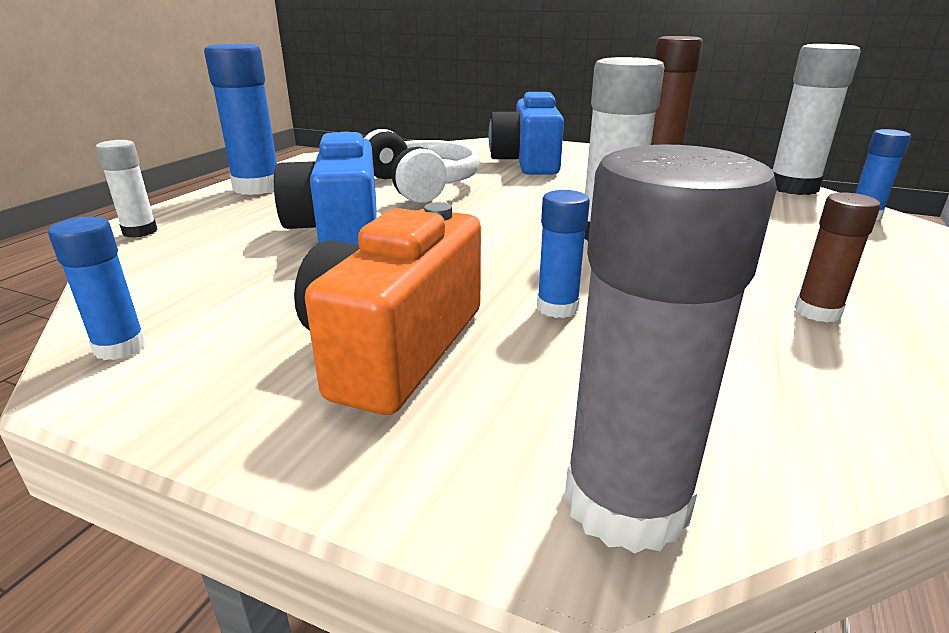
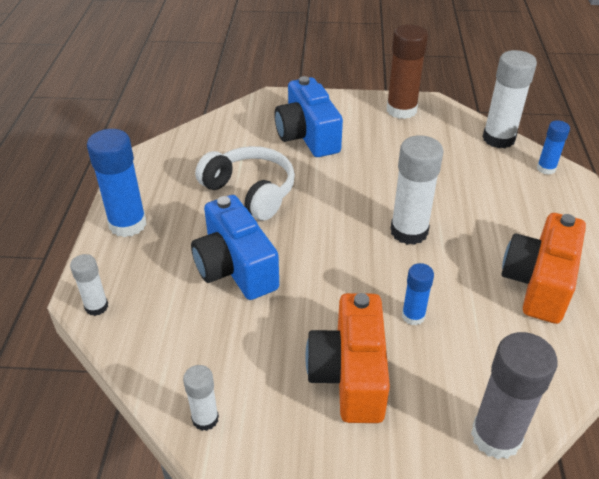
camera: 20 degrees left, 15 degrees up
blue glue stick [48,216,146,360] -> white glue stick [183,365,219,431]
brown glue stick [794,193,881,322] -> orange camera [502,213,586,324]

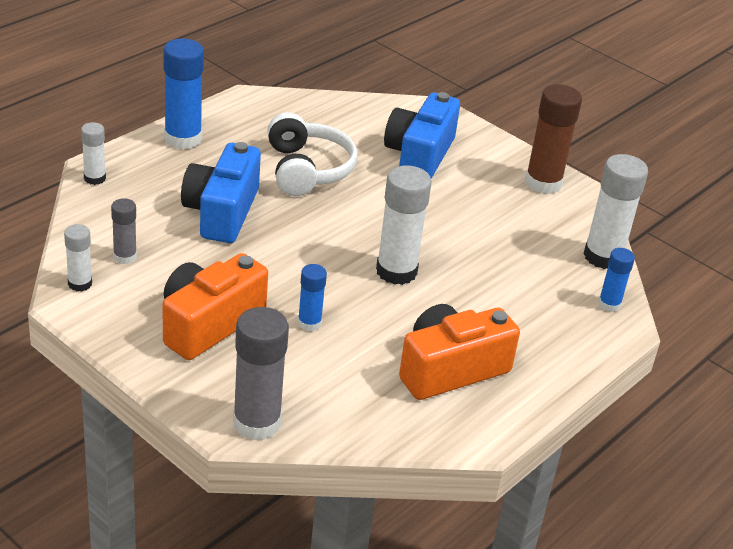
camera: 35 degrees right, 5 degrees down
none -> grey glue stick [111,198,137,264]

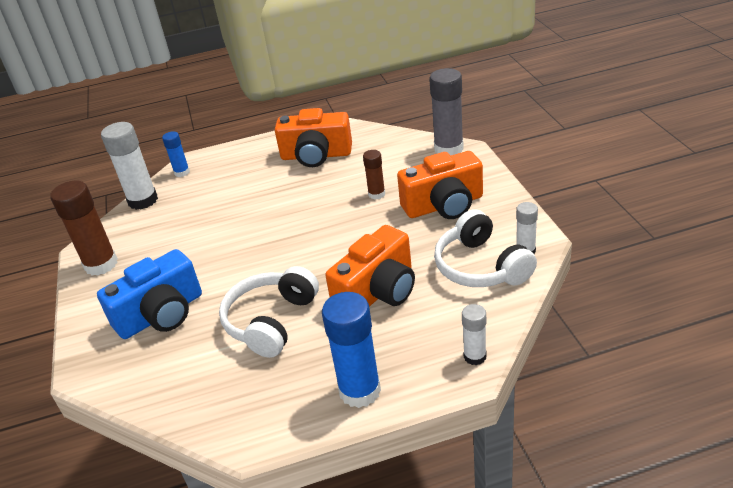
camera: 140 degrees left, 0 degrees up
grey glue stick [111,198,137,264] -> white headphones [434,209,537,287]
blue camera [181,142,261,243] -> orange camera [325,225,415,307]
blue glue stick [298,264,327,331] -> brown glue stick [363,150,385,200]
white glue stick [376,165,432,285] -> none

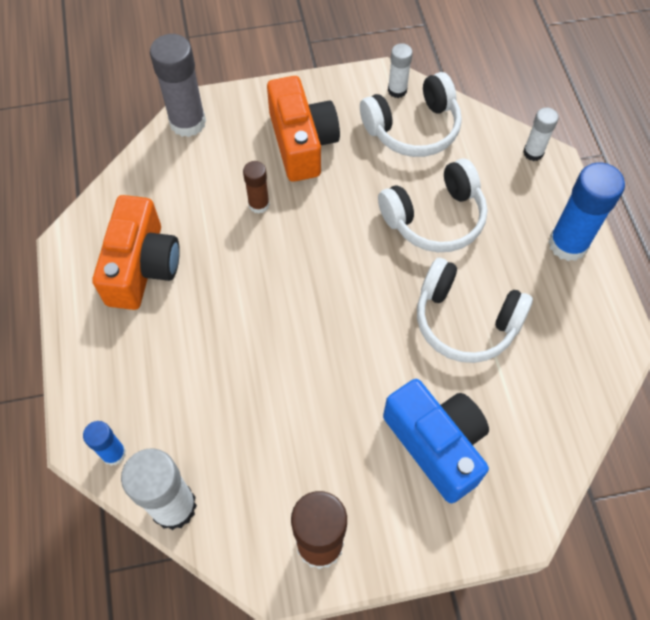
camera: 90 degrees left, 25 degrees up
orange camera [325,225,415,307] -> white headphones [378,159,487,252]

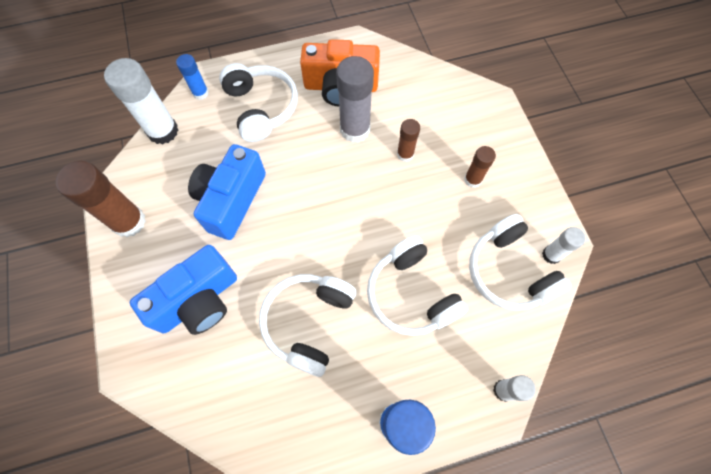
camera: 85 degrees right, 5 degrees up
grey glue stick [150,34,206,137] -> grey glue stick moved to [336,56,374,143]
orange camera [267,76,340,182] -> brown glue stick [464,146,496,188]
none -> blue camera [188,144,266,240]
none -> white headphones [219,63,298,142]

